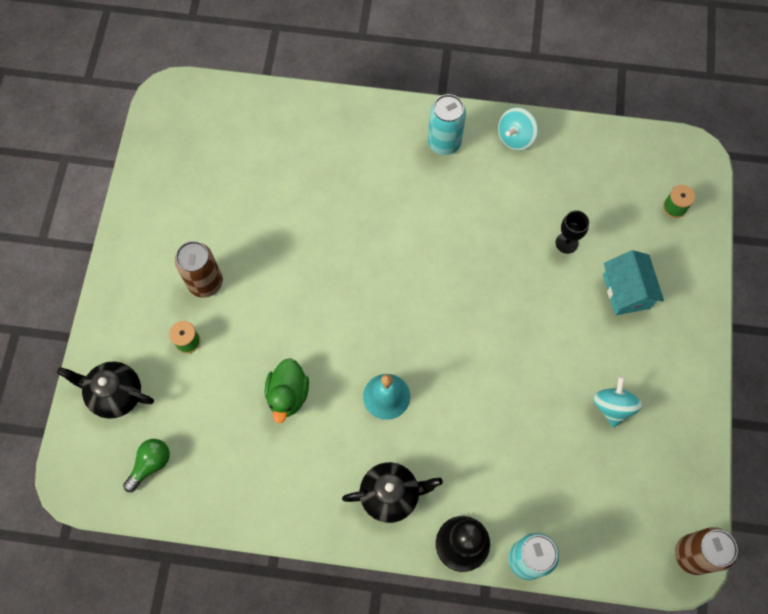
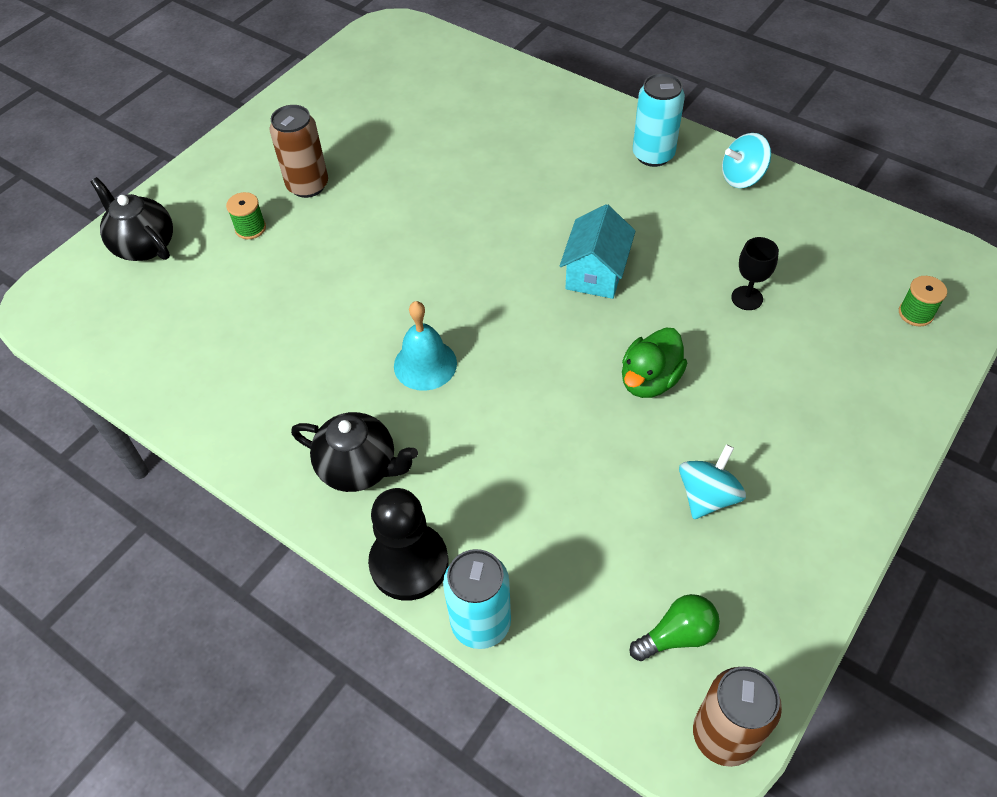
camera: 30 degrees right, 15 degrees down
green light bulb [123,439,170,492] -> green light bulb moved to [630,594,720,661]
green duck [265,358,309,423] -> green duck moved to [622,328,687,398]
turquoise house [603,250,664,315] -> turquoise house moved to [560,204,636,299]

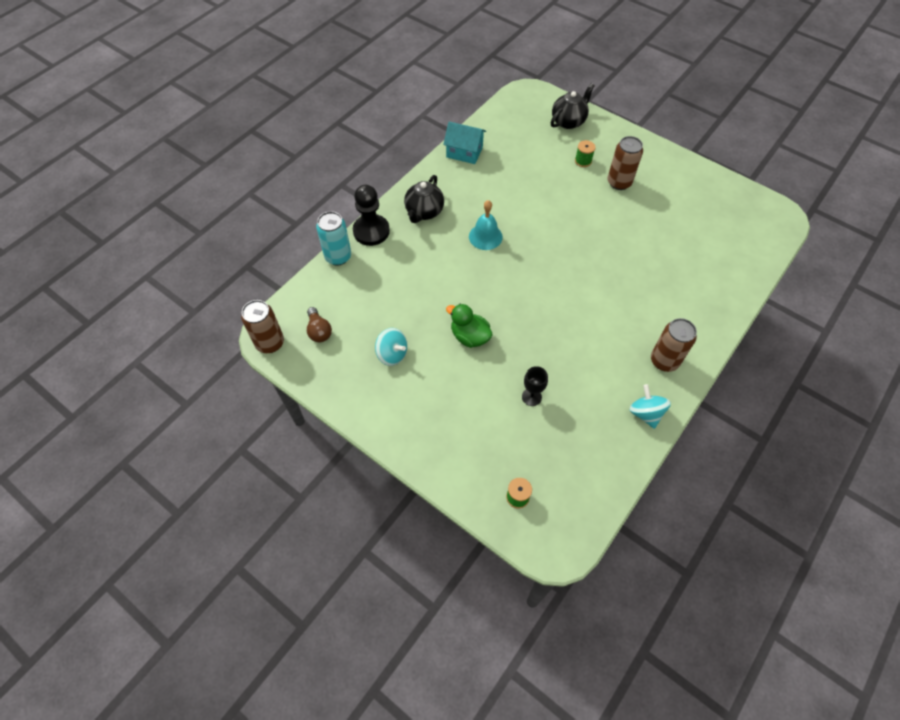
camera: 90 degrees right, 5 degrees up
turquoise house [560,204,636,299] -> turquoise house moved to [443,122,486,164]
green light bulb [630,594,720,661] -> brown light bulb [307,307,332,343]
turquoise can [633,73,685,167] -> brown can [651,318,697,372]

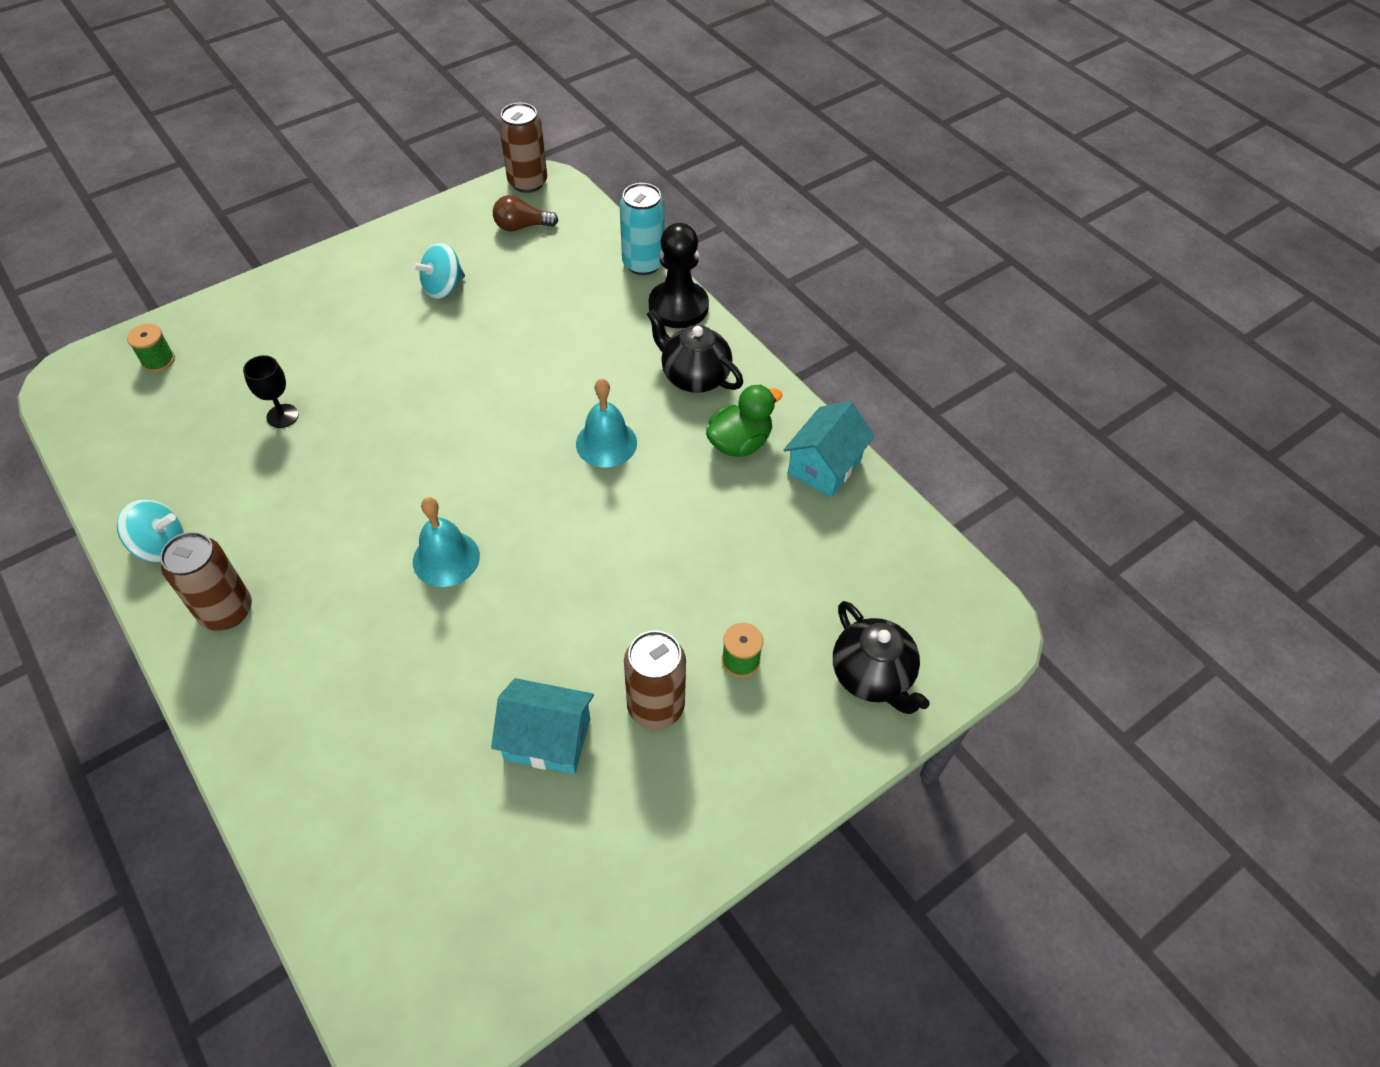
camera: 105 degrees right, 5 degrees down
green duck [446,304,493,348] -> green duck moved to [706,385,782,457]
none -> turquoise bell [413,497,480,587]
none -> turquoise house [491,678,594,774]

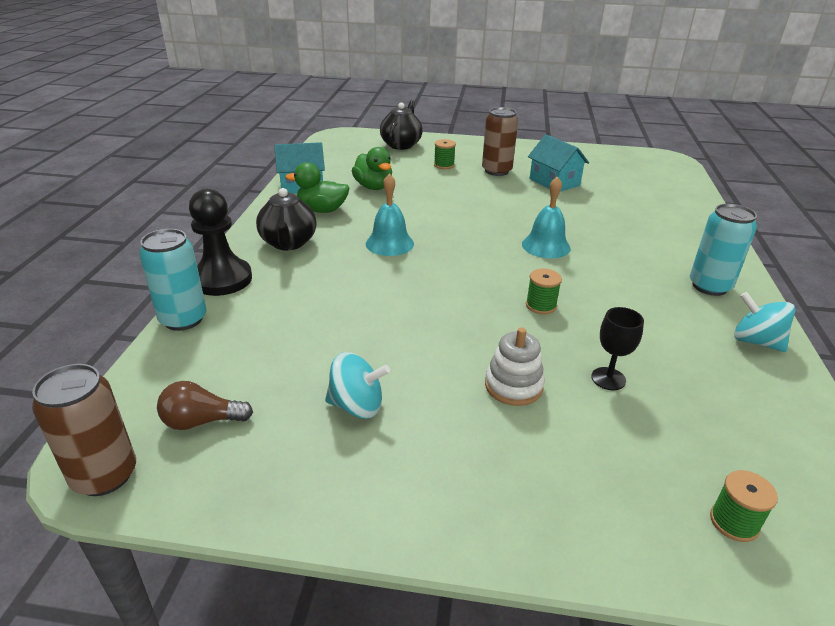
camera: 135 degrees left, 20 degrees down
brown can [160,532,252,631] -> turquoise can [690,204,757,296]
brown light bulb [493,195,558,232] -> brown light bulb turned 135 degrees clockwise [157,381,253,430]
none -> green duck [352,147,392,190]
none -> white stacking toy [485,327,545,406]
none -> green spool [526,269,562,314]

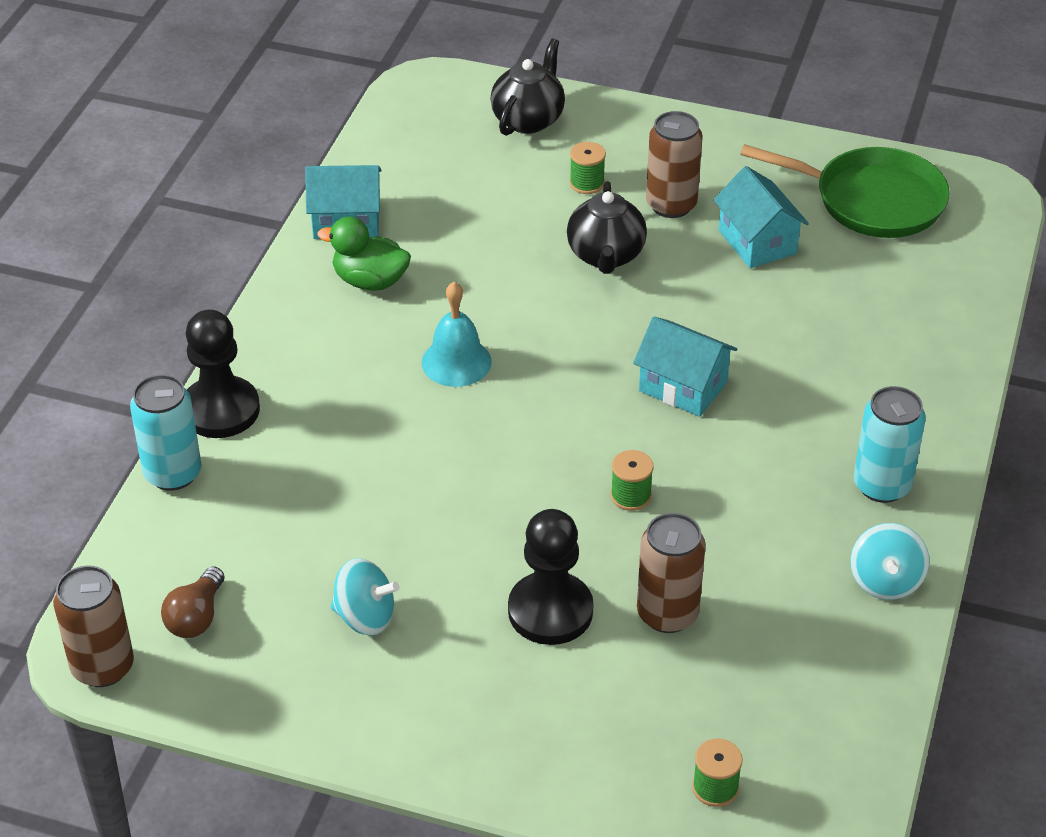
camera: 10 degrees right, 10 degrees up
brown light bulb [157,381,253,430] -> brown light bulb turned 75 degrees counterclockwise [161,566,225,638]
black teapot [256,188,317,250] -> black teapot moved to [567,181,647,274]
green duck [352,147,392,190] -> none
white stacking toy [485,327,545,406] -> black pawn [508,509,594,645]
turquoise bell [522,176,571,258] -> turquoise house [633,317,737,417]
black goblet [591,307,644,390] -> brown can [637,513,706,633]
turquoise spinning top [734,292,795,352] -> turquoise spinning top turned 135 degrees counterclockwise [850,523,929,600]
none -> green pan [740,144,950,238]

